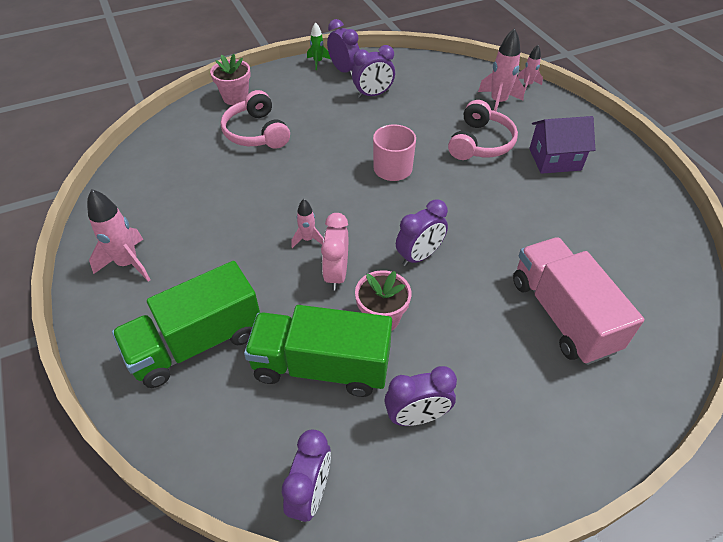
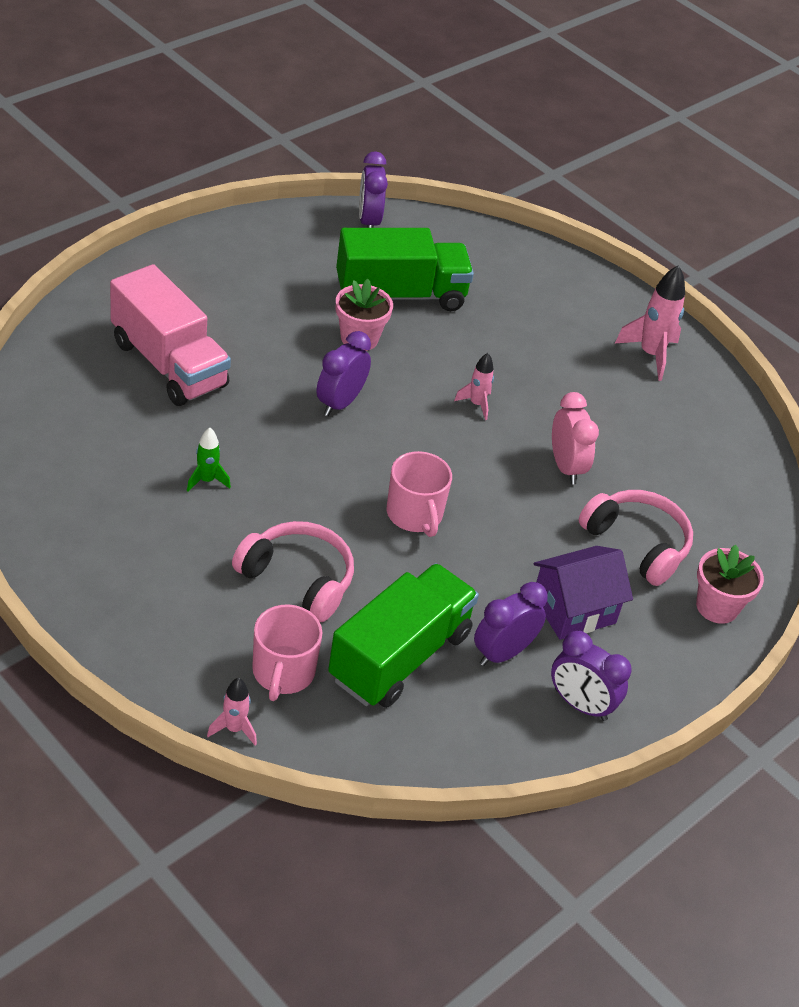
camera: 155 degrees right, 5 degrees down
green truck [112,261,260,388] -> green truck moved to [328,563,479,708]
green rocket [307,22,331,70] -> green rocket moved to [187,427,231,492]
pink clock [321,213,348,291] -> pink clock moved to [552,392,599,484]
purple clock [384,366,457,426] -> none
pink headphones [448,100,518,160] -> pink headphones turned 120 degrees clockwise [232,521,354,622]
pink rocket [478,28,525,112] -> pink mug [252,604,322,701]
purple house [529,116,595,174] -> purple house moved to [534,546,633,640]

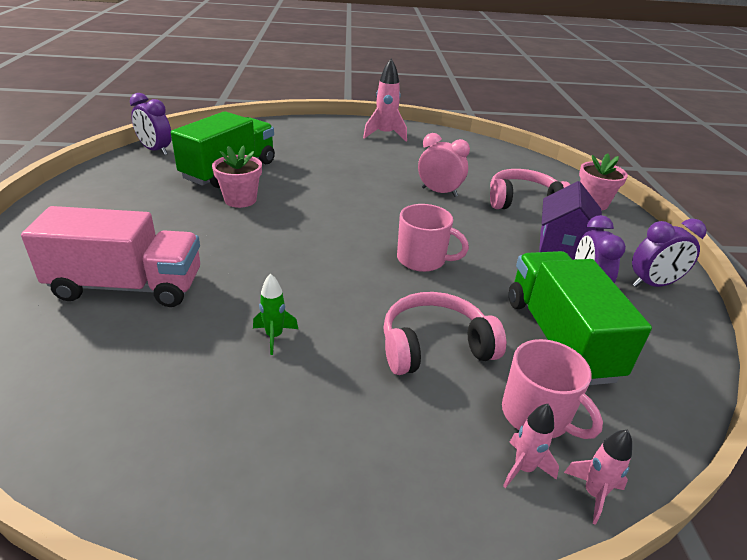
camera: 45 degrees left, 10 degrees down
purple clock [316,331,371,416] -> none
pink rocket [454,353,494,420] -> pink rocket moved to [503,404,559,488]

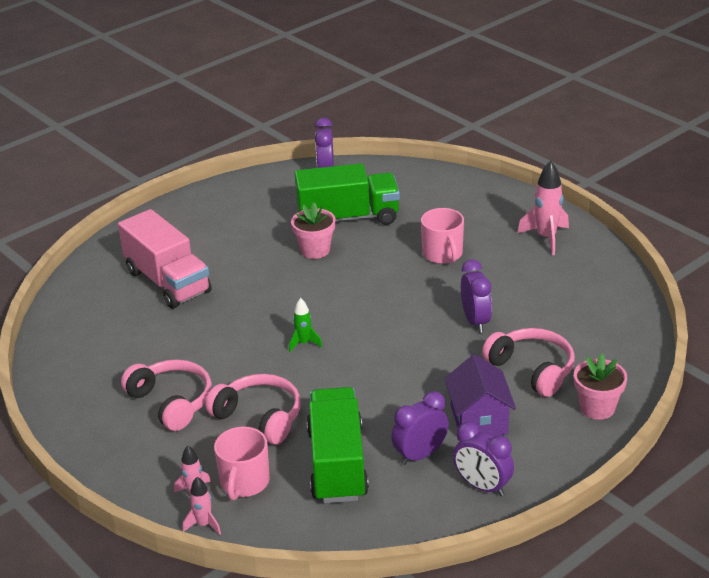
camera: 55 degrees right, 0 degrees up
green rocket [253,273,298,355] -> green rocket moved to [289,298,322,352]
pink mug [397,204,469,272] -> pink mug moved to [421,208,464,264]
pink clock [418,133,470,197] -> purple clock [461,260,492,333]
green truck [509,251,652,385] -> green truck turned 45 degrees counterclockwise [307,387,369,503]
purple house [539,181,604,260] -> purple house turned 75 degrees counterclockwise [445,354,516,436]
none -> pink headphones [121,359,212,431]

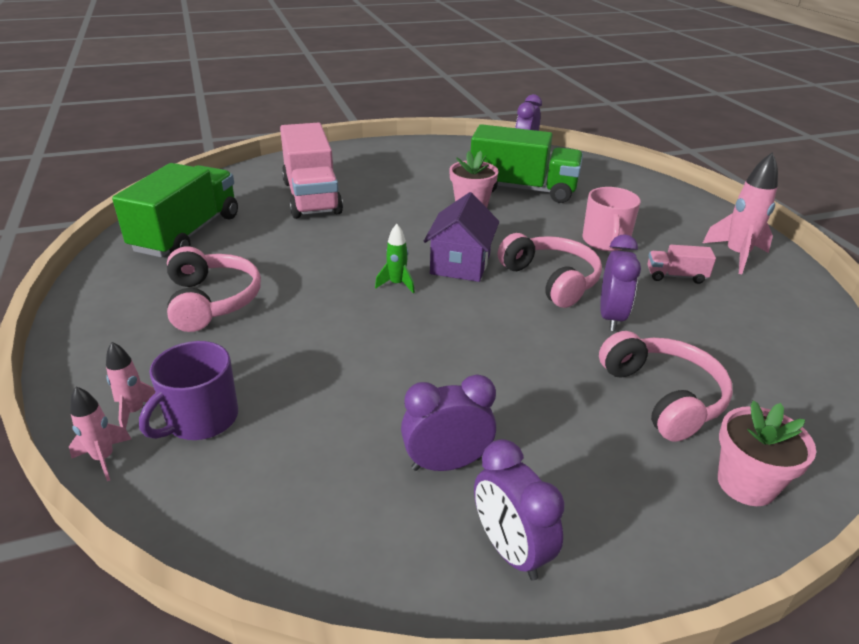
camera: 20 degrees right, 0 degrees up
pink headphones [205,374,301,445] -> pink headphones moved to [498,233,602,308]
pink mug [214,427,270,500] -> purple mug [139,341,238,440]
green truck [307,387,369,503] -> green truck moved to [112,163,238,257]
purple house [445,354,516,436] -> purple house moved to [424,192,499,282]
none -> pink truck [648,245,716,284]

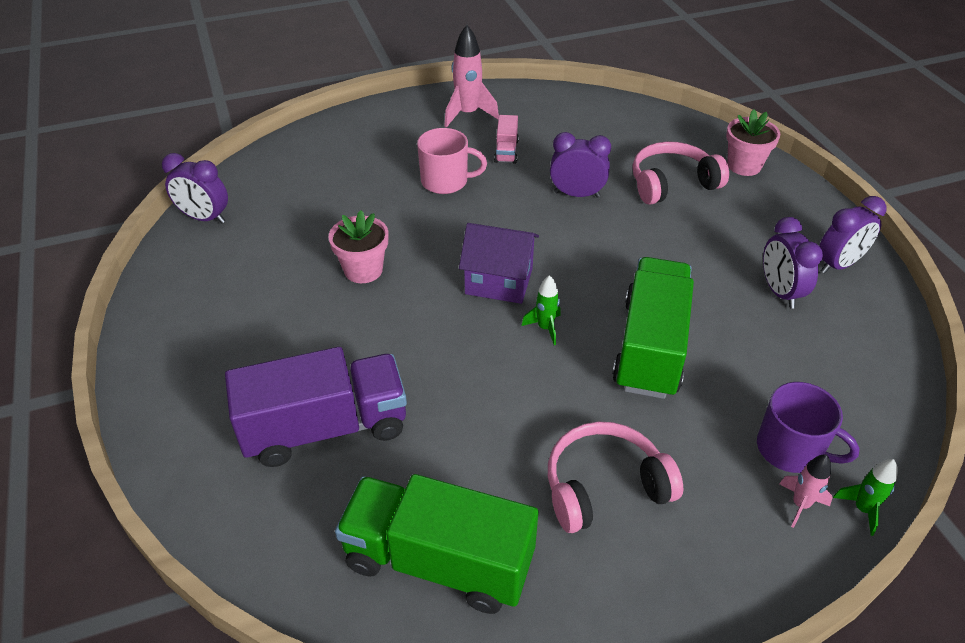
camera: 90 degrees left, 10 degrees up
pink rocket [69,386,131,481] -> green rocket [833,459,898,536]
pink truck [280,123,343,219] -> purple truck [225,347,407,467]
green truck [470,124,583,203] -> green truck moved to [612,257,694,399]
pink headphones [498,233,602,308] -> none

